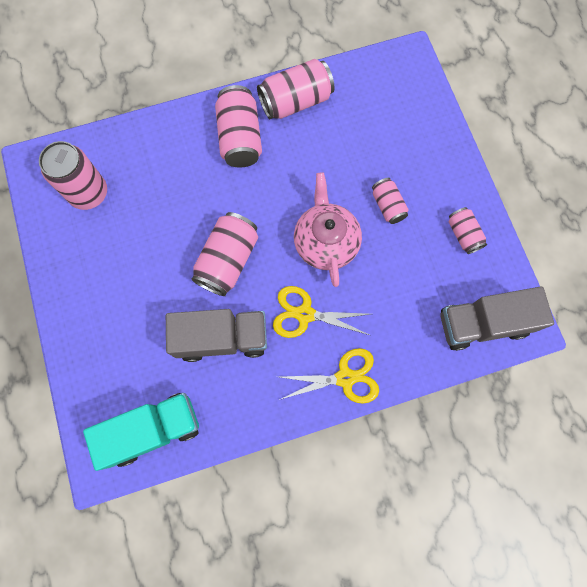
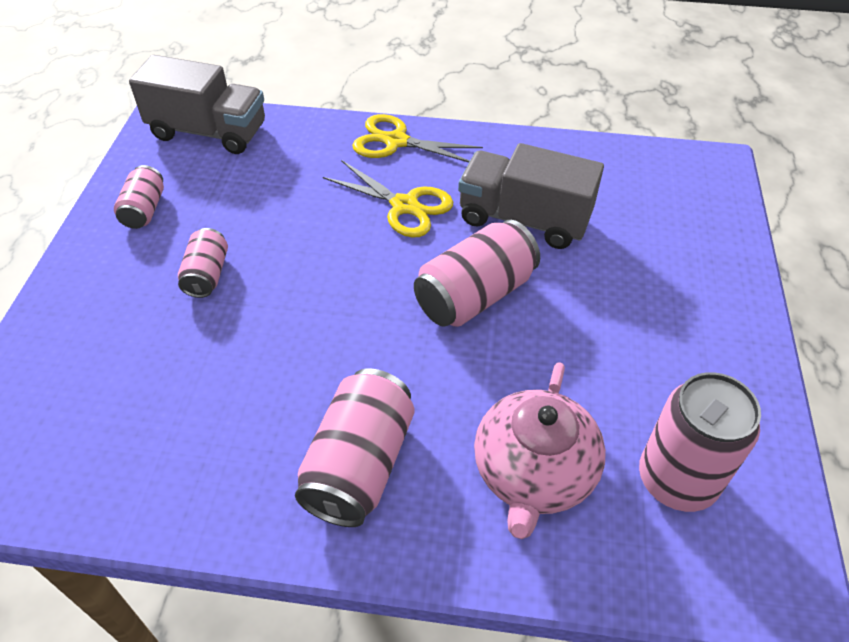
camera: 155 degrees left, 25 degrees down
turquoise truck [83,393,199,471] -> none
pink can [257,59,334,119] -> none
pink teapot [294,172,362,287] -> pink teapot moved to [474,362,606,539]

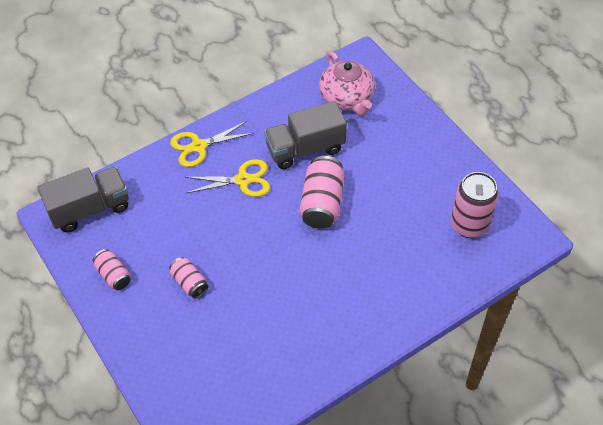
camera: 40 degrees left, 5 degrees up
pink can [295,368,414,527] -> none
pink teapot [474,362,606,539] -> pink teapot moved to [319,51,375,116]

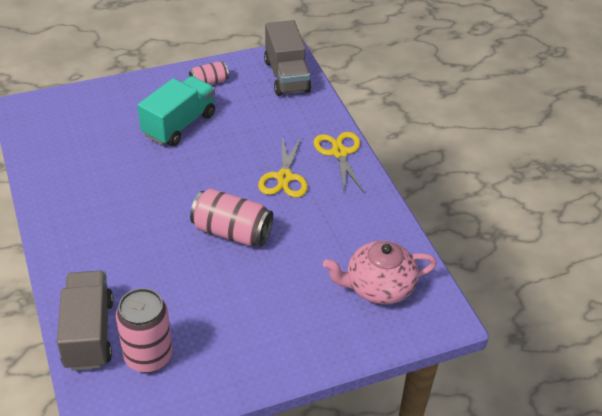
camera: 100 degrees right, 10 degrees down
pink can [169,257,208,299] -> turquoise truck [138,76,215,146]
grey truck [264,101,347,169] -> grey truck moved to [57,271,114,371]

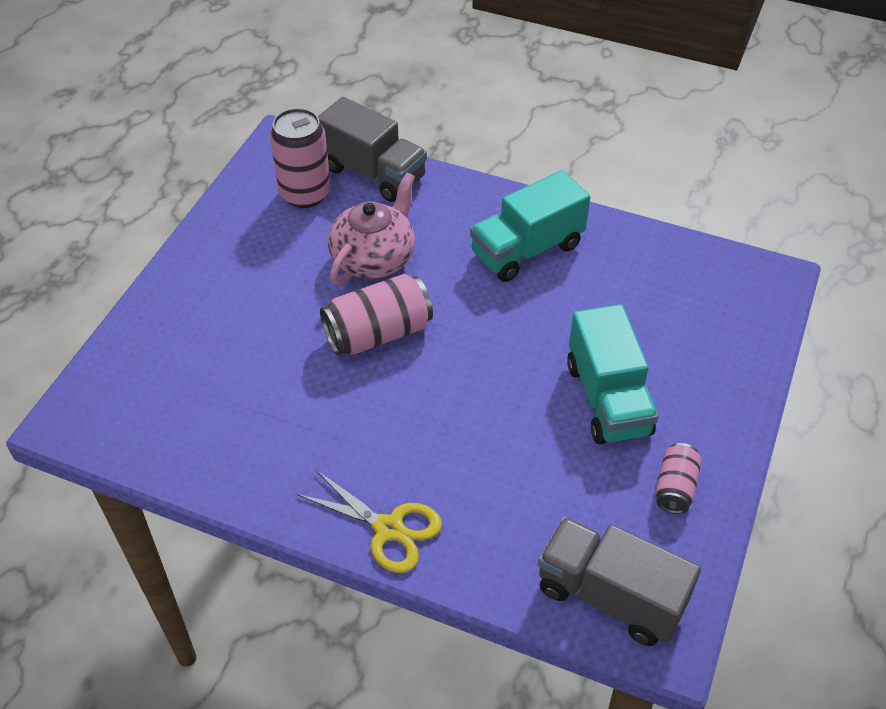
camera: 135 degrees right, 5 degrees up
yellow scissors [258,136,308,198] -> none
pink teapot [323,241,437,305] -> pink teapot moved to [328,173,415,285]
none -> turquoise truck [470,170,590,282]

